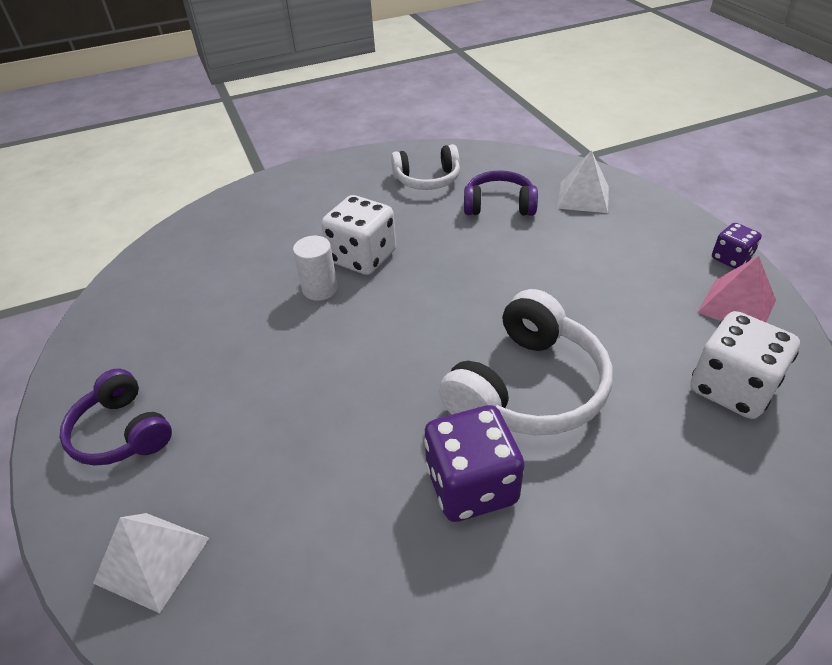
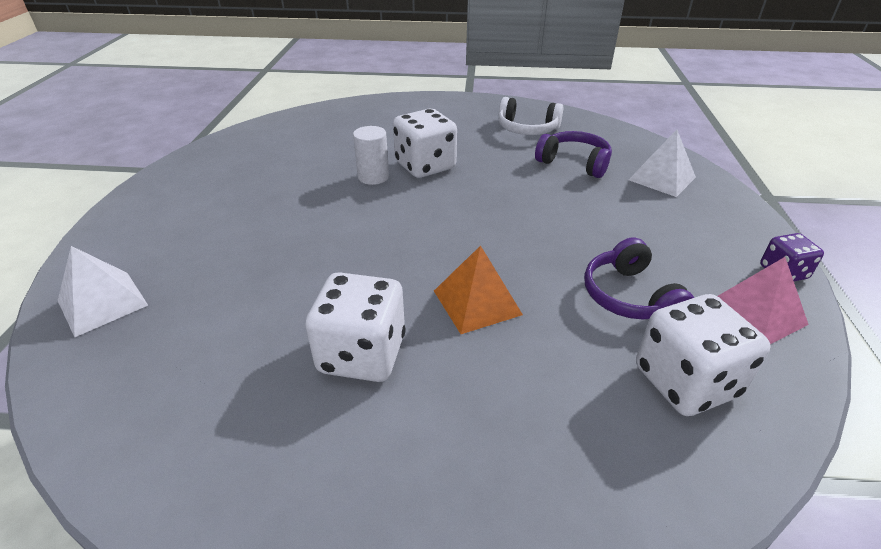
camera: 25 degrees right, 5 degrees down
purple headphones [60,369,172,465] -> purple headphones moved to [584,237,694,320]
purple dice [424,405,524,522] -> white dice [305,272,406,382]
white headphones [439,289,613,435] -> orange pyramid [434,245,523,334]

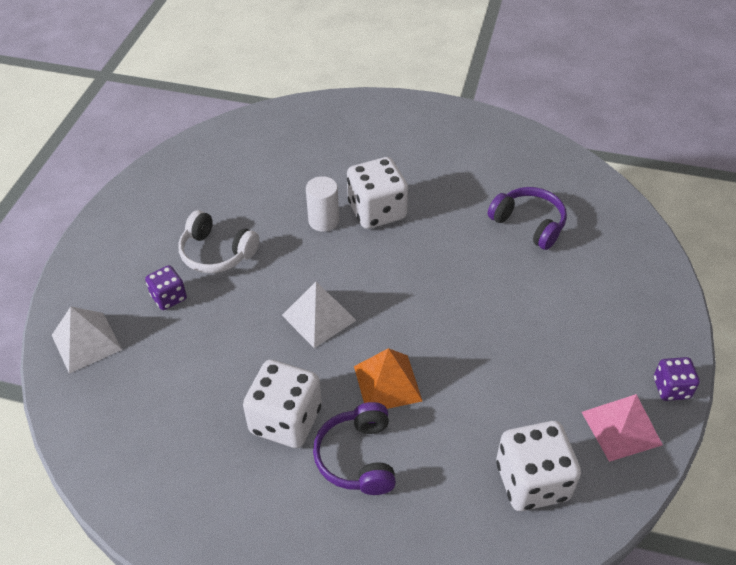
camera: 10 degrees right, 10 degrees up
white headphones [498,97,563,135] -> white headphones moved to [178,210,259,273]
purple headphones [584,237,694,320] -> purple headphones moved to [313,402,396,495]
white pyramid [628,130,696,197] -> white pyramid moved to [282,282,356,348]
none -> purple dice [145,265,187,310]

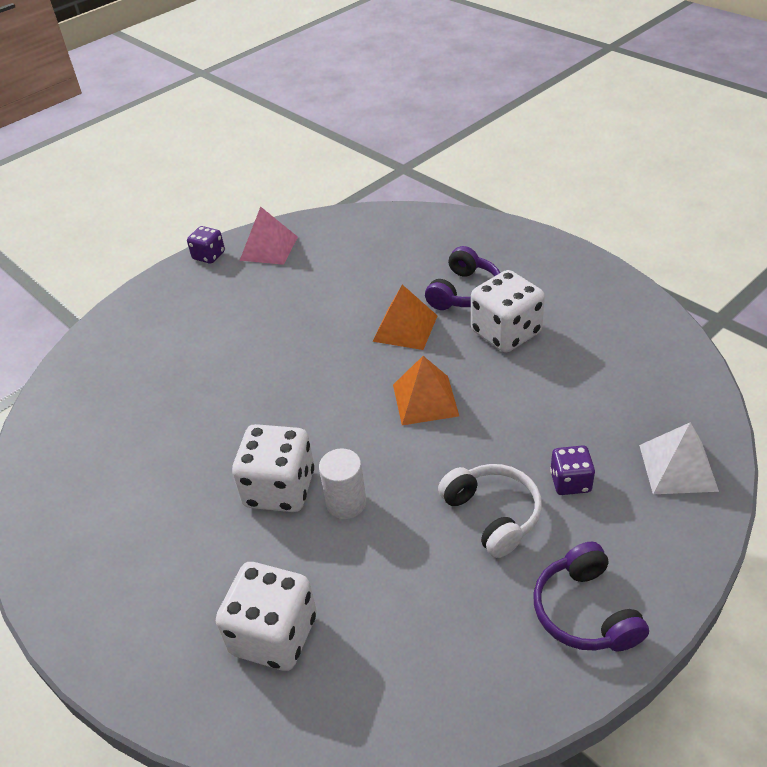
camera: 145 degrees left, 5 degrees down
white pyramid [282,282,356,348] -> orange pyramid [393,356,459,425]
purple headphones [488,187,567,250] -> purple headphones moved to [533,542,649,651]
white dice [496,421,581,511] -> white dice moved to [216,562,317,671]

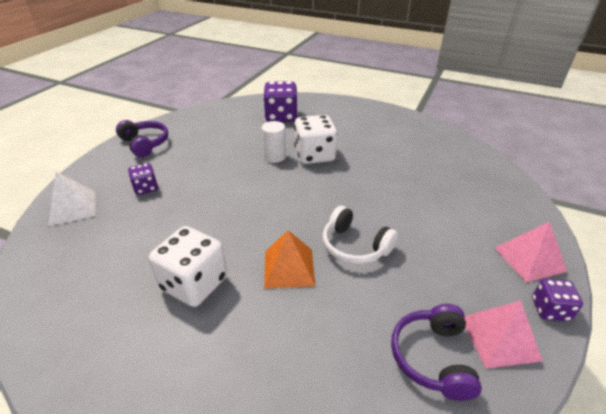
camera: 155 degrees right, 5 degrees down
white dice [216,562,317,671] -> purple dice [263,81,298,122]
orange pyramid [393,356,459,425] -> none
purple headphones [425,246,500,310] -> purple headphones moved to [391,304,482,401]
white headphones [438,464,542,558] -> white headphones moved to [323,206,398,264]
none -> pink pyramid [495,222,567,283]

